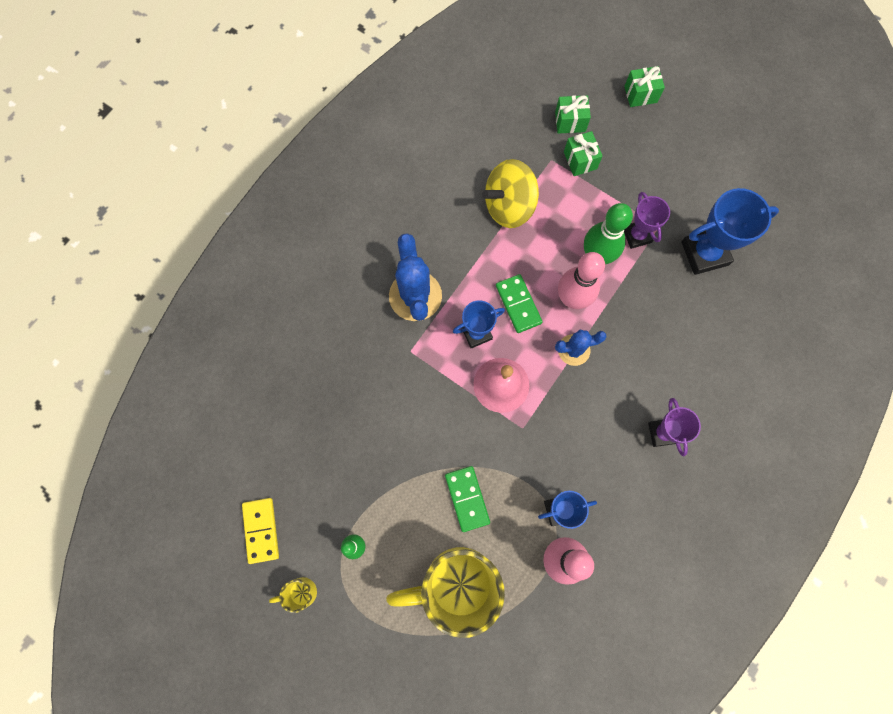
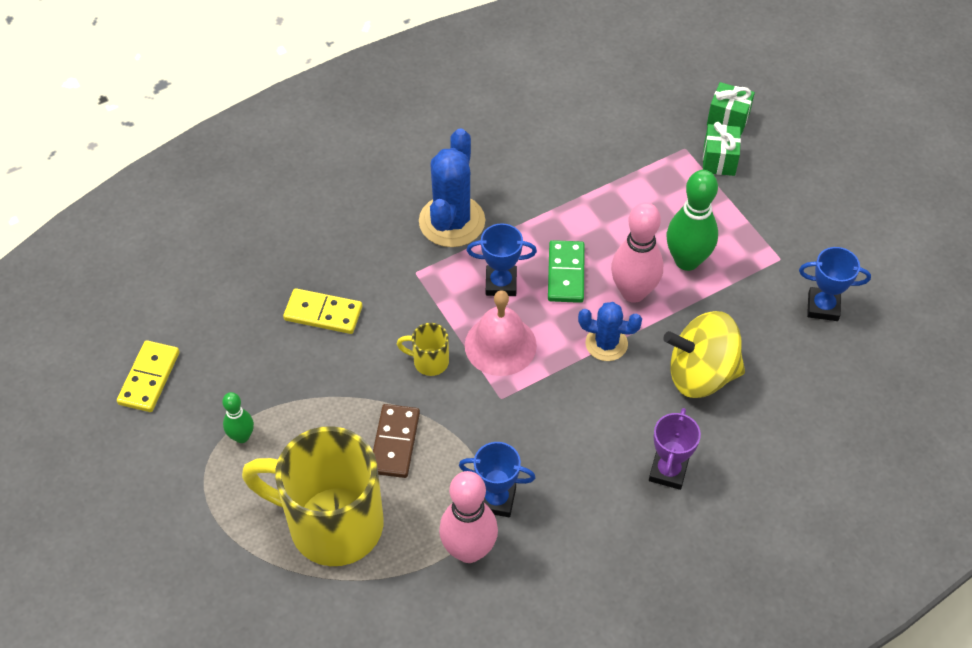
camera: 25 degrees right, 20 degrees down
yellow mug [269,577,317,613] -> yellow mug moved to [397,323,449,376]
green domino [445,466,490,532] -> brown domino [373,404,420,478]
yellow spinning top [482,159,539,228] -> yellow spinning top moved to [663,311,745,398]
green gift [624,66,665,107] -> none
purple trophy [624,192,670,249] -> none
blue trophy [681,188,779,275] -> blue trophy [799,247,871,321], size x0.62
none -> yellow domino [283,288,362,334]

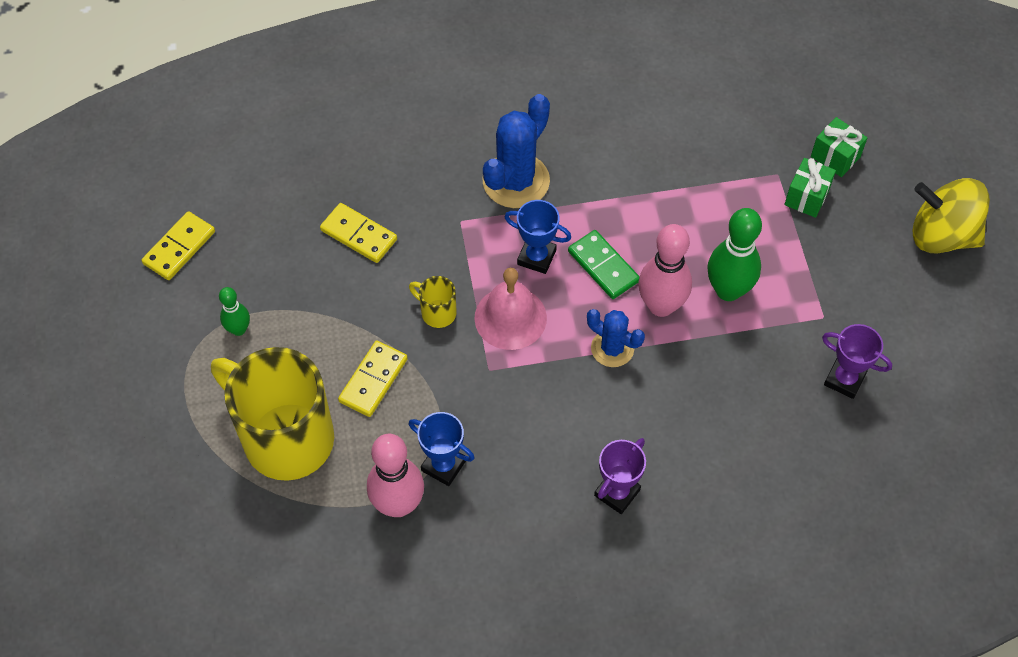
camera: 20 degrees right, 5 degrees up
brown domino [373,404,420,478] -> yellow domino [338,341,408,417]
green domino [548,240,585,303] -> green domino turned 60 degrees counterclockwise [568,230,639,299]
yellow spinning top [663,311,745,398] -> yellow spinning top moved to [913,178,990,254]
blue trophy [799,247,871,321] -> purple trophy [822,324,892,399]

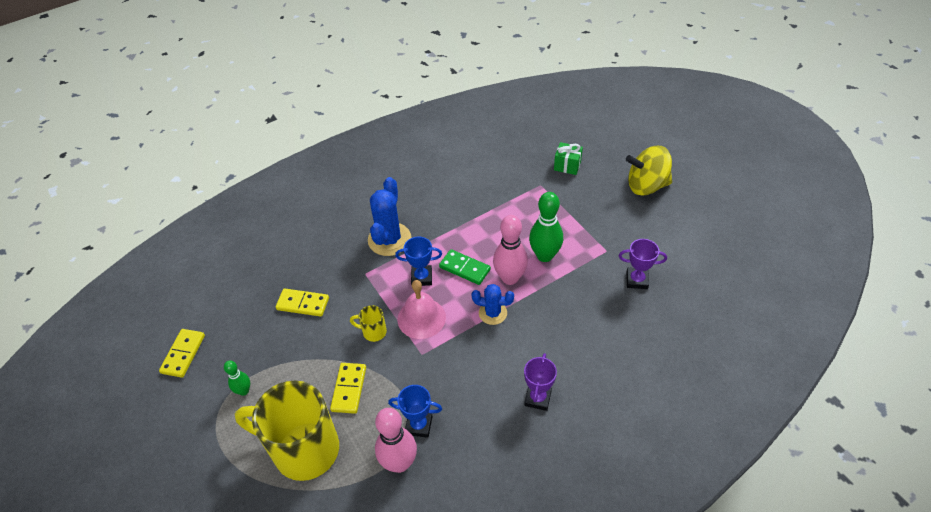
camera: 20 degrees left, 10 degrees down
green gift [784,158,836,218] -> none

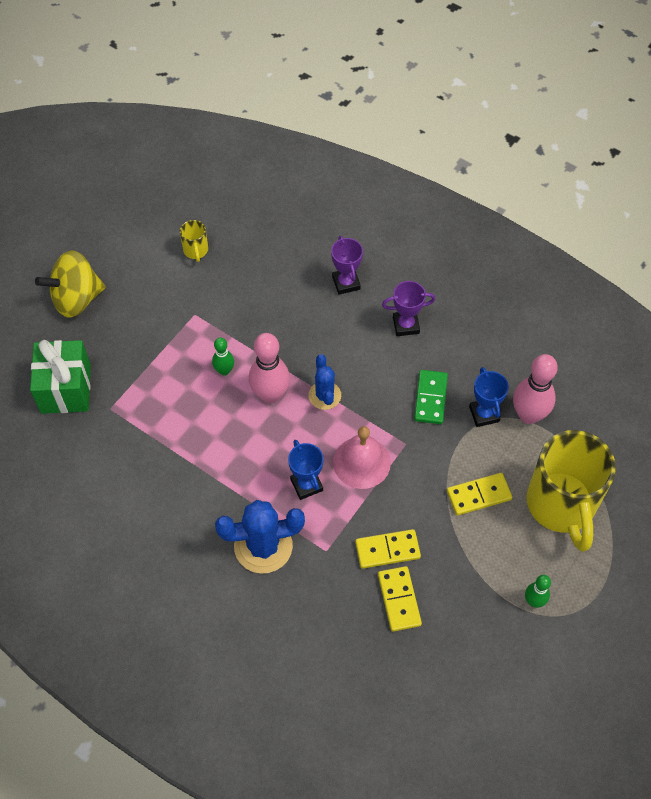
camera: 115 degrees left, 10 degrees up
yellow domino [159,329,205,378] -> yellow domino moved to [355,529,421,569]
yellow mug [350,305,387,342] -> yellow mug moved to [180,220,208,262]
green domino [439,249,491,285] -> green domino moved to [414,370,448,424]
green bowling pin [529,192,563,262] -> green bowling pin [212,338,234,376], size x0.55
green gift [554,142,583,175] -> green gift [30,340,91,414], size x1.74
purple trophy [618,239,667,289] -> purple trophy moved to [331,236,363,295]
yellow spinning top [626,146,672,196] -> yellow spinning top turned 90 degrees clockwise [35,250,106,318]

